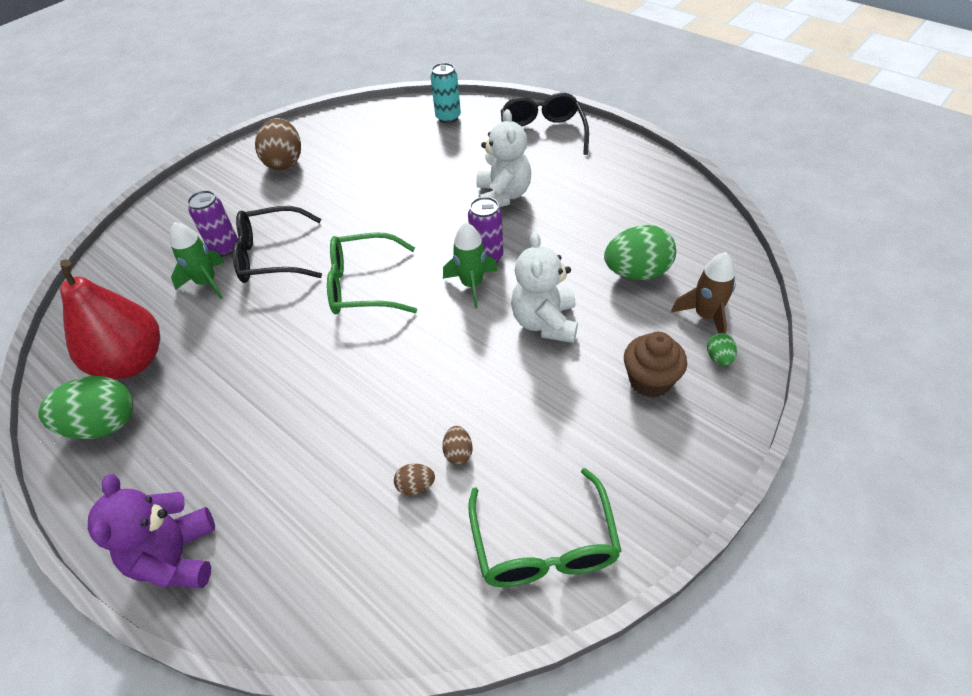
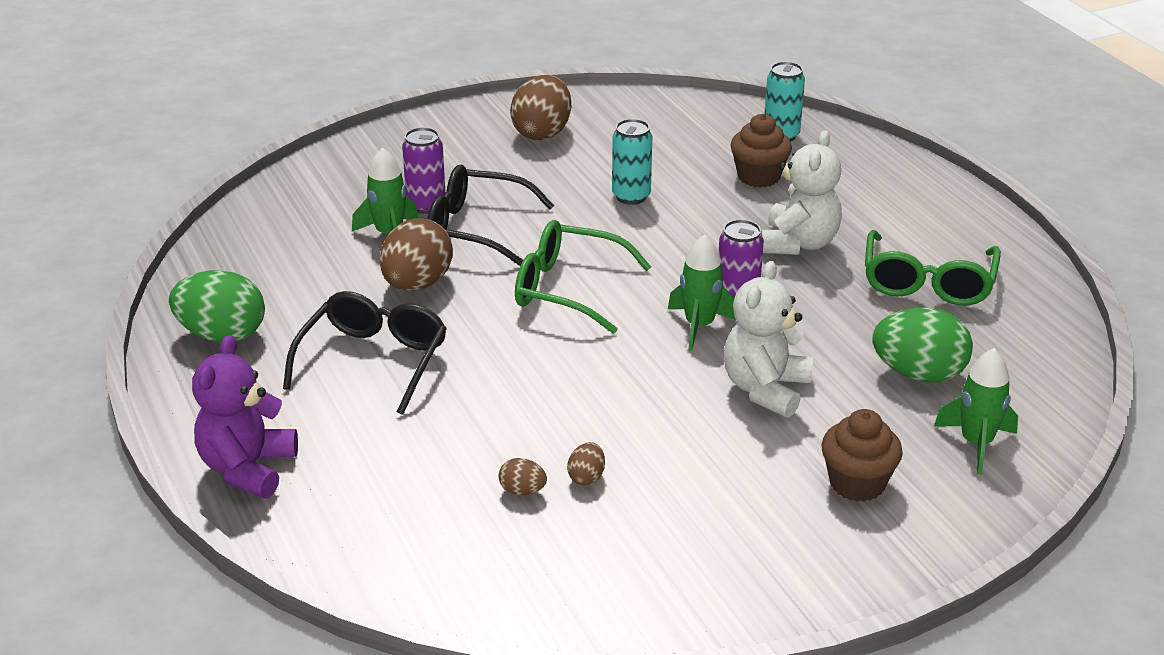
camera: 20 degrees right, 15 degrees down
red pear [60,259,160,379] -> none
green glasses [468,468,621,587] -> green glasses moved to [865,230,1001,305]
black glasses [501,93,589,155] -> black glasses moved to [283,291,447,415]
brown rocket [671,252,736,334] -> green rocket [934,348,1018,474]
green egg [707,333,737,366] -> none
none -> brown egg [380,218,453,291]
none -> turquoise can [612,119,652,205]
none -> brown cupcake [730,114,792,188]

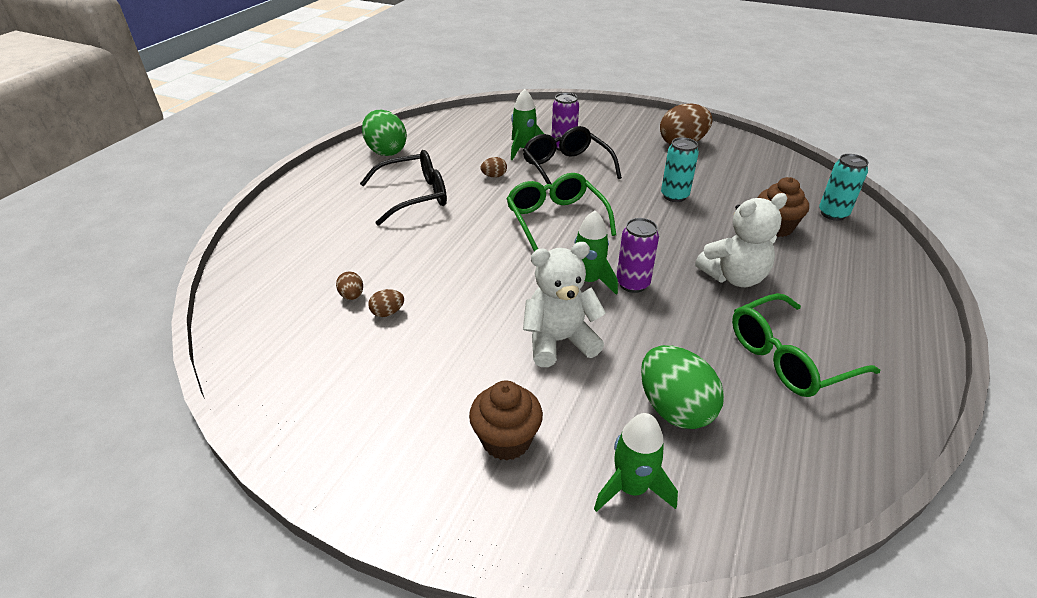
camera: 50 degrees right, 5 degrees up
purple teddy bear [192,335,298,498] -> none
brown egg [380,218,453,291] -> brown egg [481,157,507,178], size x0.46

